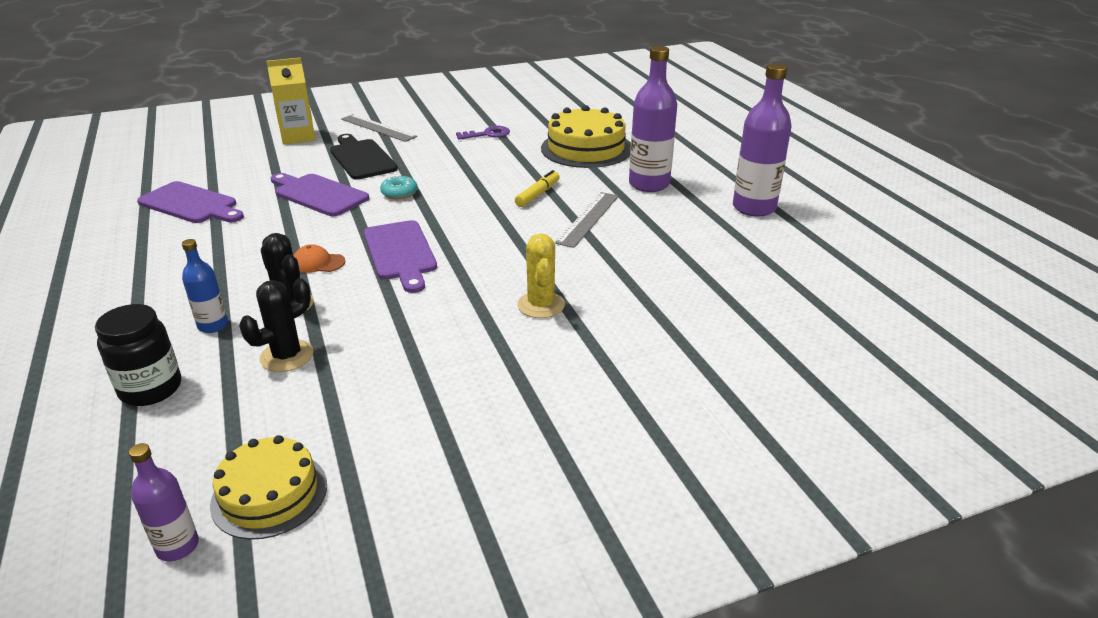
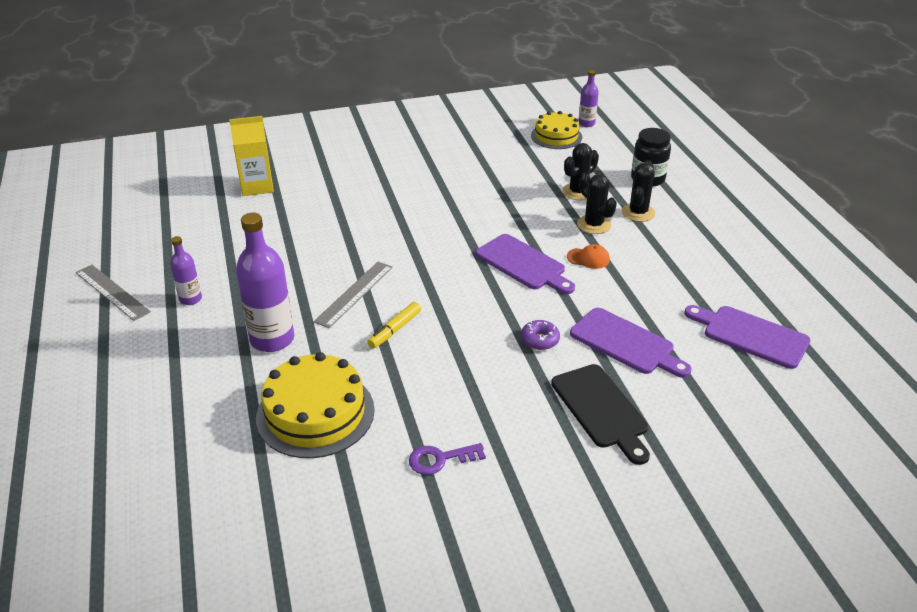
camera: 175 degrees left, 5 degrees up
blue bottle [182,239,228,333] -> black cactus [622,160,655,222]
yellow carton [266,58,316,144] -> yellow carton moved to [229,116,274,196]
grey ruler [341,114,417,142] -> grey ruler moved to [76,265,151,321]
purple cutting board [364,220,437,293] -> purple cutting board turned 150 degrees clockwise [476,234,575,294]
turquoise donut [380,175,418,199] -> purple donut [521,320,560,350]
yellow cactus [517,233,565,318] -> none
purple bottle [733,63,791,217] -> purple bottle [170,236,202,305], size x0.53

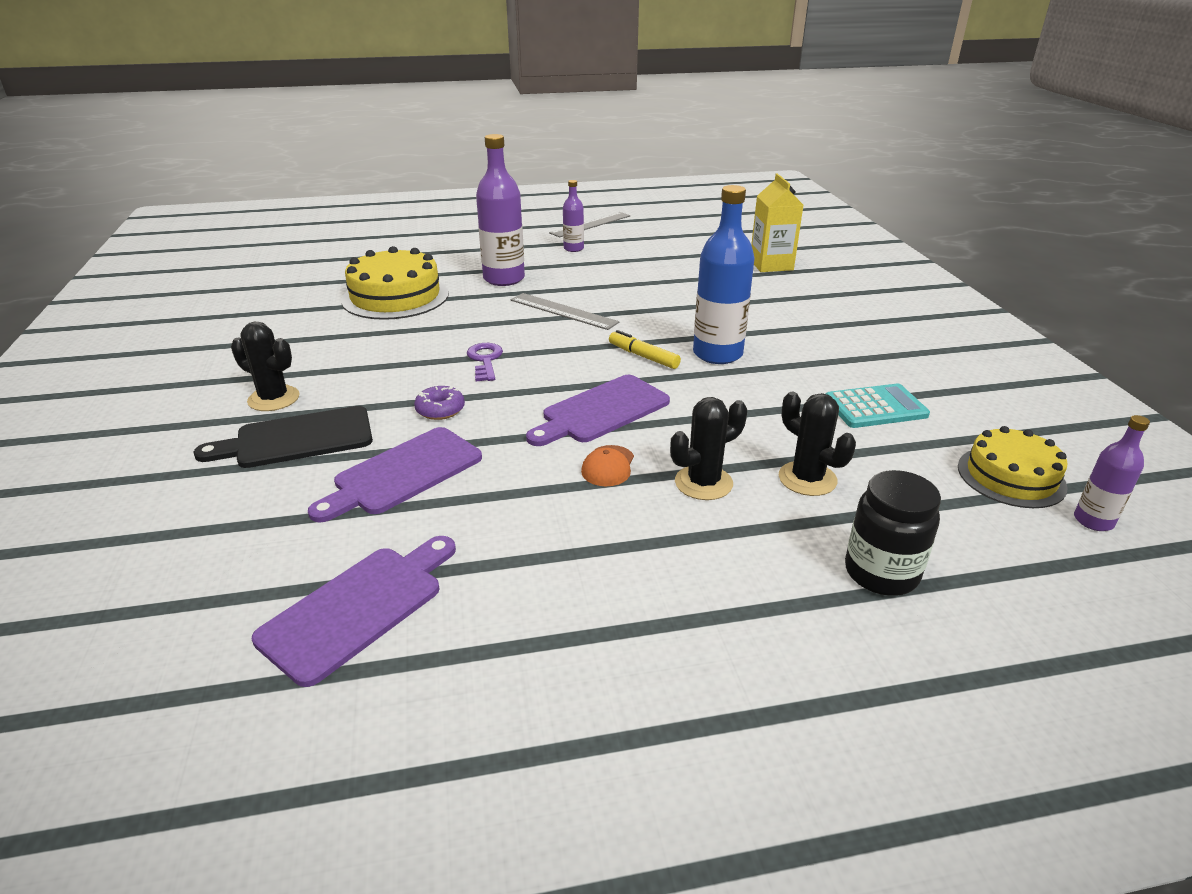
camera: 95 degrees right, 5 degrees down
yellow marker [367,302,421,348] -> yellow marker moved to [609,330,681,369]
purple key [409,443,486,475] -> purple key moved to [467,343,503,381]
black cactus [622,160,655,222] -> black cactus moved to [231,322,300,411]
none -> blue bottle [693,185,755,364]
none -> turquoise calculator [826,383,930,428]

